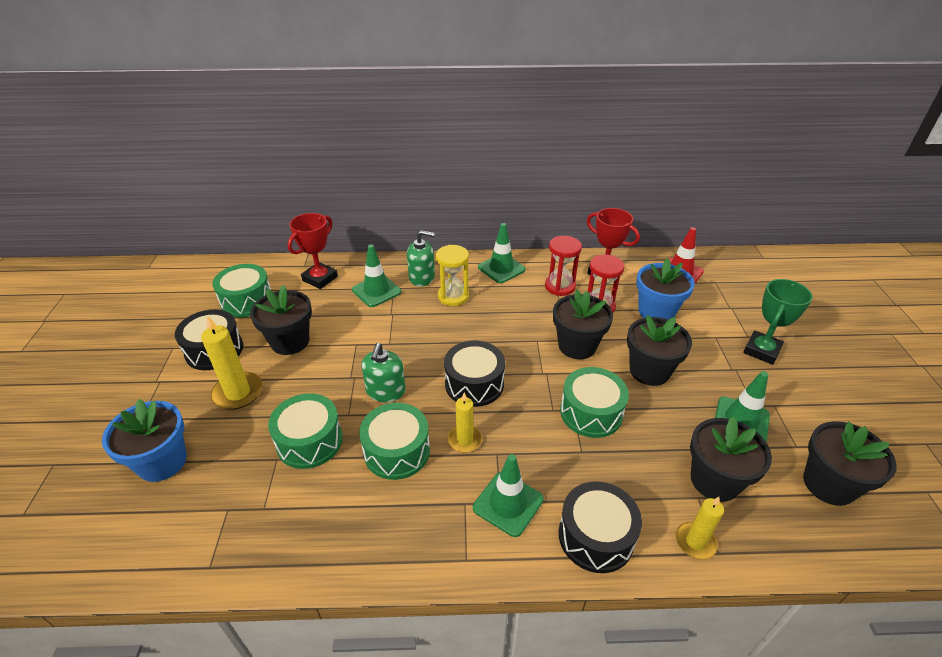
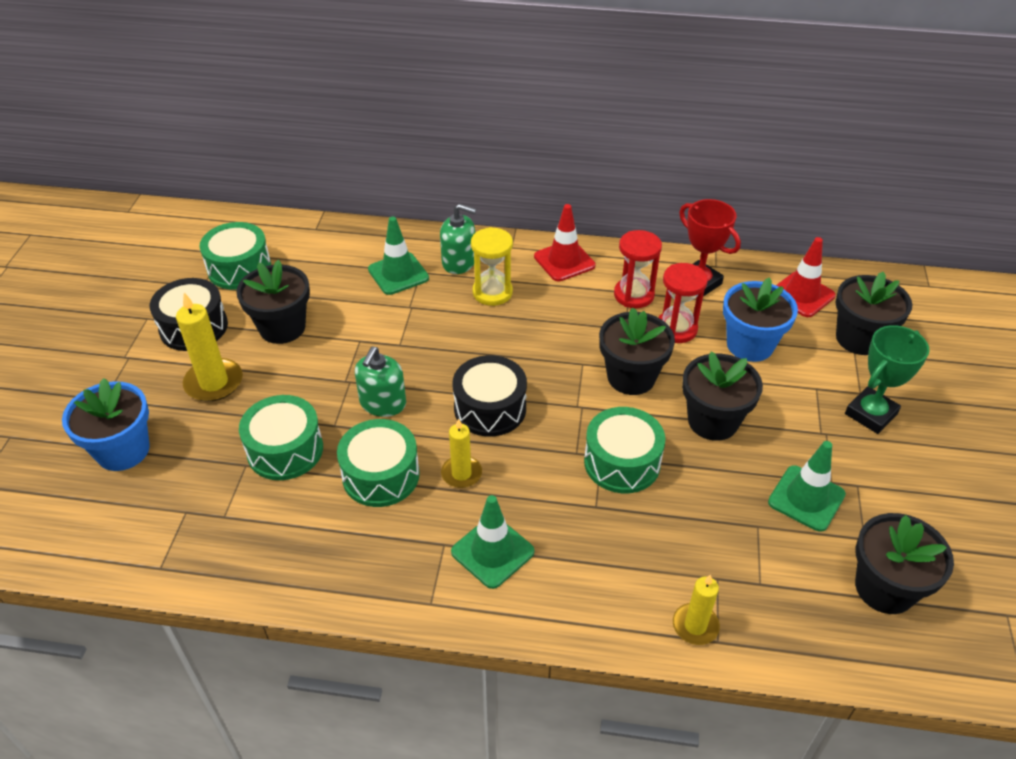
camera: 10 degrees right, 5 degrees up
red trophy [288,213,338,289] -> none
green traffic cone [478,223,526,283] -> red traffic cone [534,204,595,281]
black drum [558,481,642,573] -> none
black flower pot [690,416,772,502] -> black flower pot moved to [836,272,912,355]

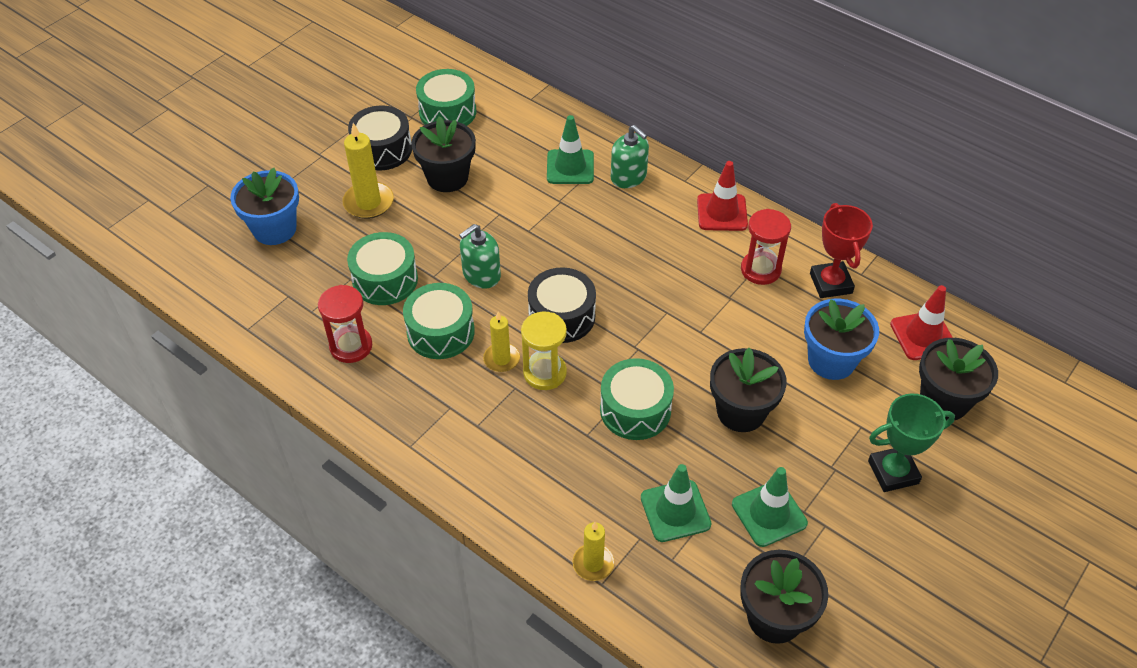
camera: 30 degrees right, 5 degrees up
green traffic cone [451,495,535,589] -> green traffic cone moved to [641,464,711,542]
yellow hourglass [471,227,513,306] -> yellow hourglass moved to [521,312,567,390]
black flower pot [599,308,675,395] -> none
red hourglass [658,263,708,343] -> red hourglass moved to [318,285,372,363]

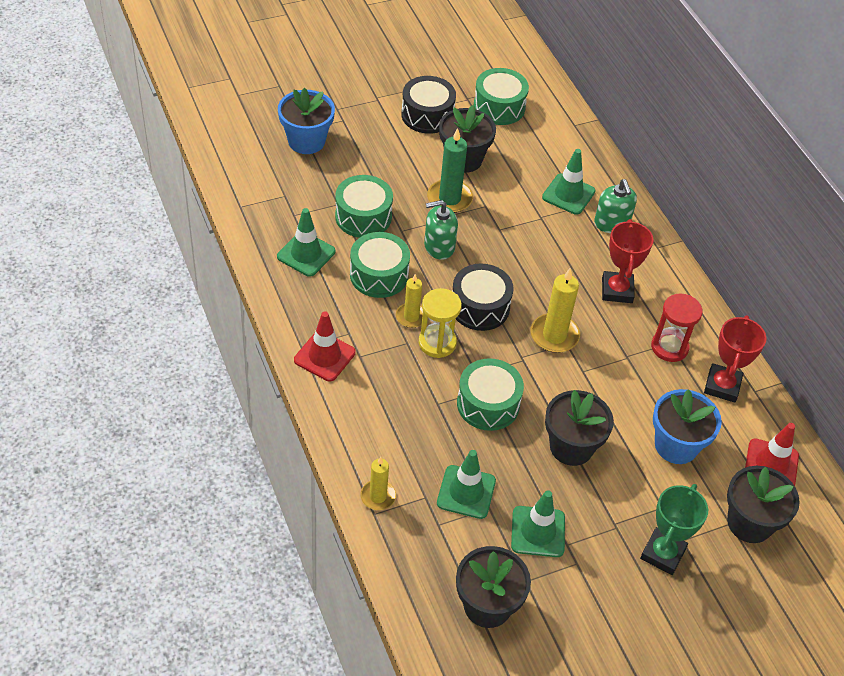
camera: 25 degrees right, 0 degrees up
red hourglass [318,285,372,363] -> green traffic cone [277,208,335,277]
yellow candle [342,123,394,219] -> yellow candle moved to [530,269,580,353]
red traffic cone [697,161,748,231] -> red traffic cone moved to [294,311,356,382]
green trophy [868,393,955,492] -> green trophy turned 75 degrees counterclockwise [640,484,708,575]
none -> green candle [427,128,473,213]
none -> red trophy [602,219,654,303]

